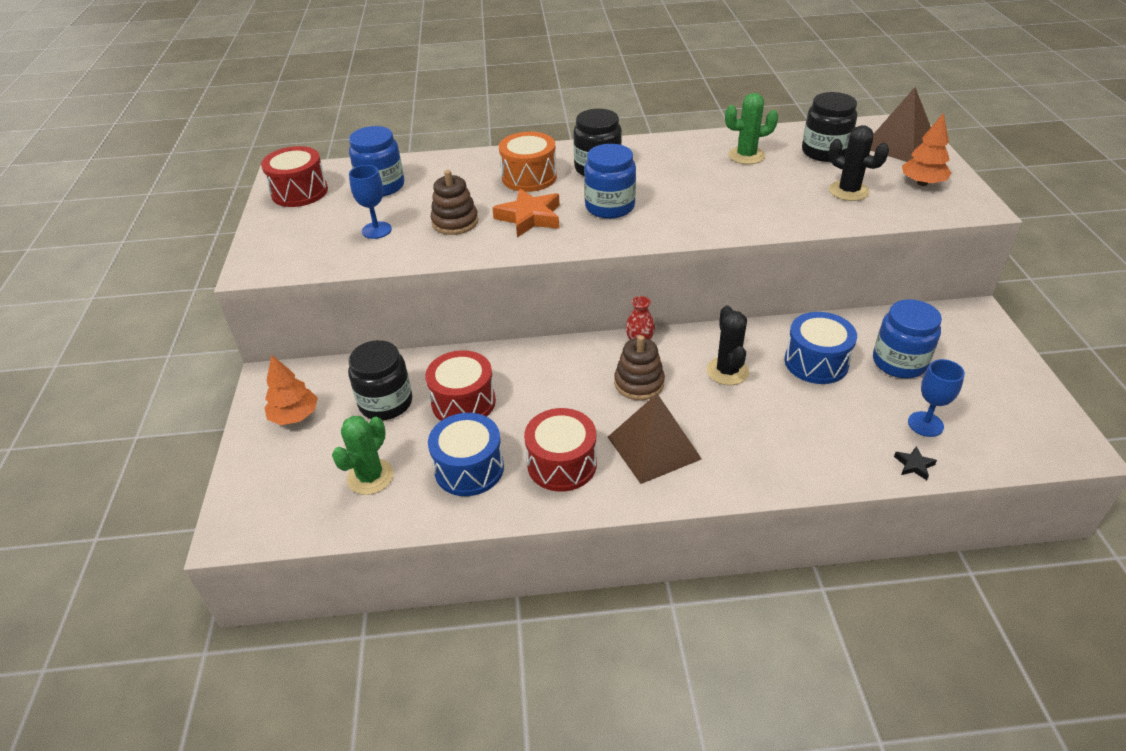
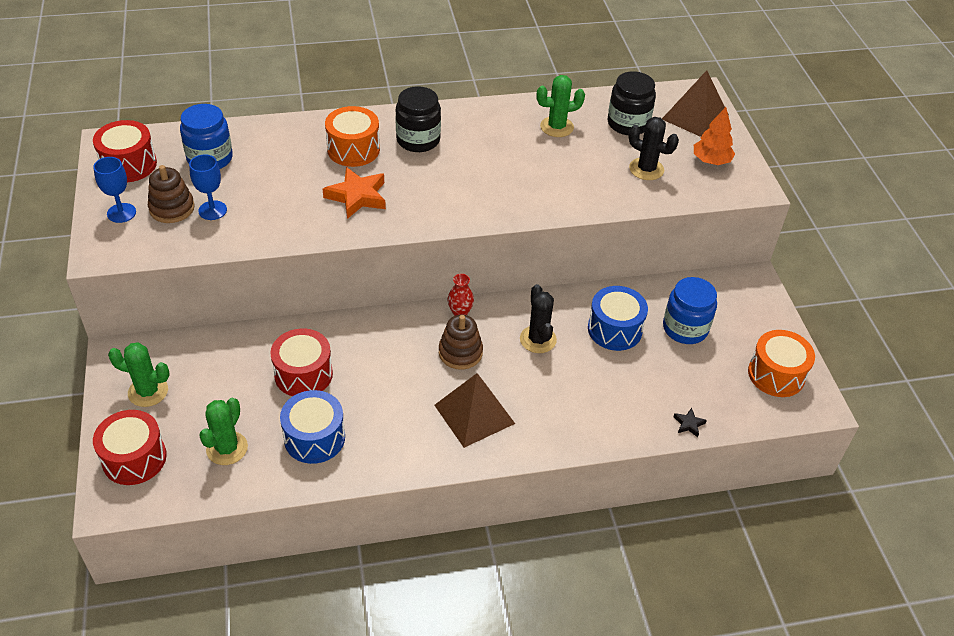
camera: 10 degrees left, 5 degrees up
orange tree [264,355,318,425] -> green cactus [108,342,170,407]
black jar [348,340,412,420] -> none
brown stacking toy [431,170,478,235] -> brown stacking toy moved to [148,165,195,223]
red drum [524,408,597,492] -> red drum moved to [93,410,167,485]
blue jar [584,144,636,219] -> none
blue goblet [908,359,965,437] -> blue goblet moved to [93,157,136,223]
none -> orange drum [748,330,815,397]

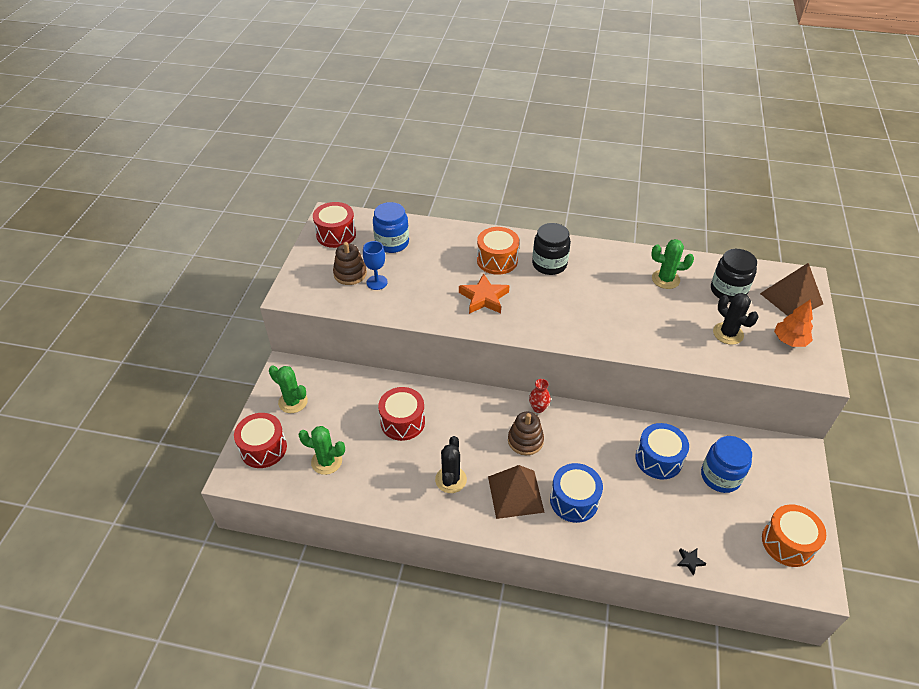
camera: 25 degrees right, 0 degrees up
blue goblet [93,157,136,223] -> none
green cactus [199,398,248,465] -> green cactus turned 60 degrees clockwise [298,426,345,475]
blue drum [280,390,345,464] -> blue drum moved to [550,463,603,523]
black cactus [520,284,557,353] -> black cactus moved to [435,436,467,493]

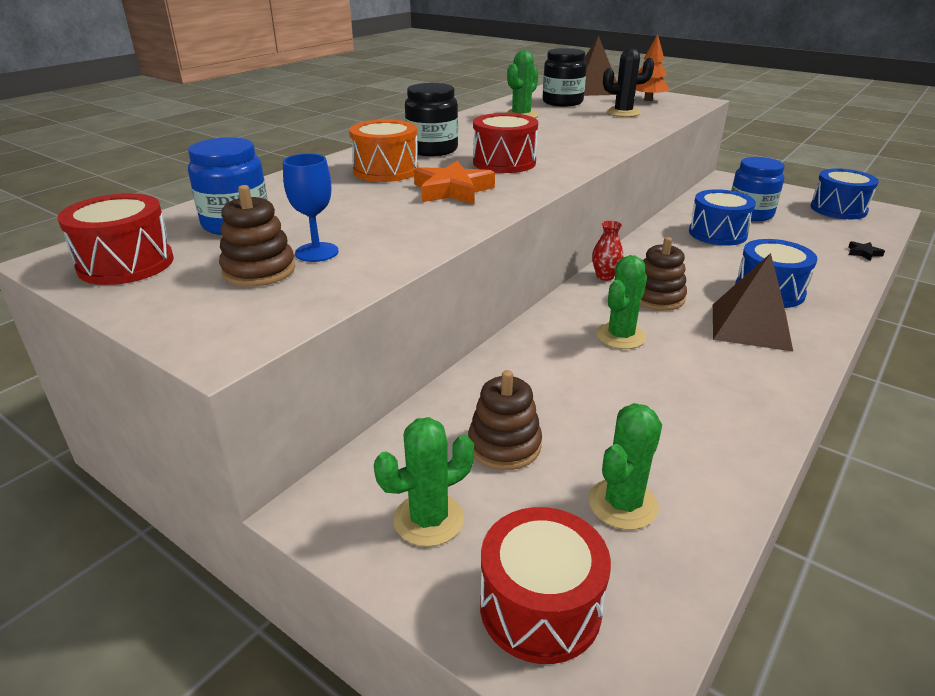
camera: 65 degrees left, 15 degrees down
red drum [378,387,425,441] -> red drum moved to [473,113,538,173]
black cactus [435,436,467,493] -> none
orange drum [762,504,826,567] -> blue drum [811,169,879,219]
none -> brown stacking toy [468,370,542,470]
none -> green cactus [596,255,647,349]

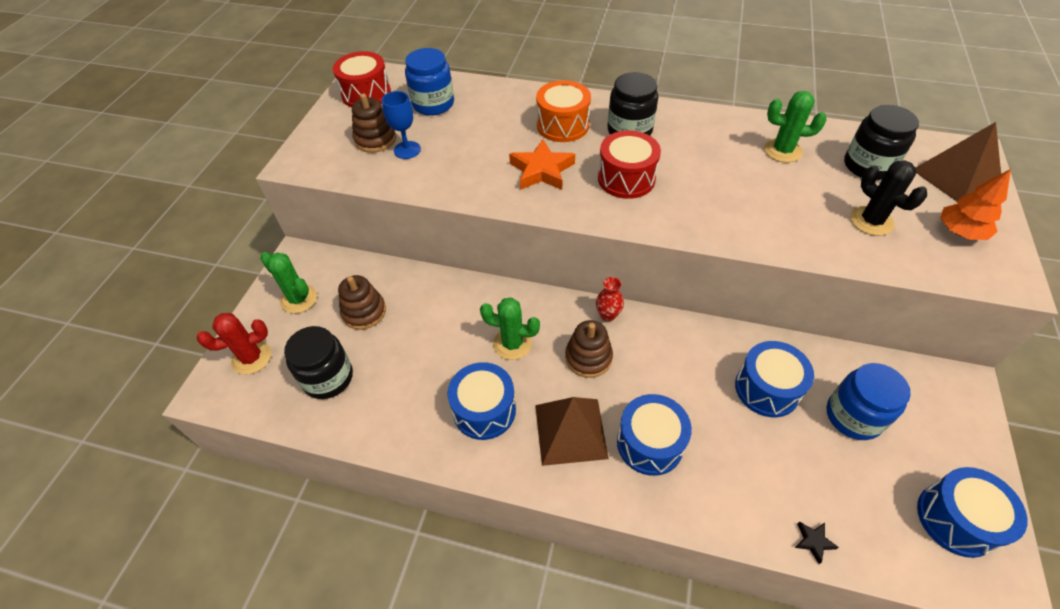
camera: 70 degrees right, 20 degrees up
red drum [480,507,611,664] -> red cactus [197,313,271,375]
green cactus [588,403,662,530] -> black jar [284,326,353,399]
none -> blue drum [447,362,516,440]

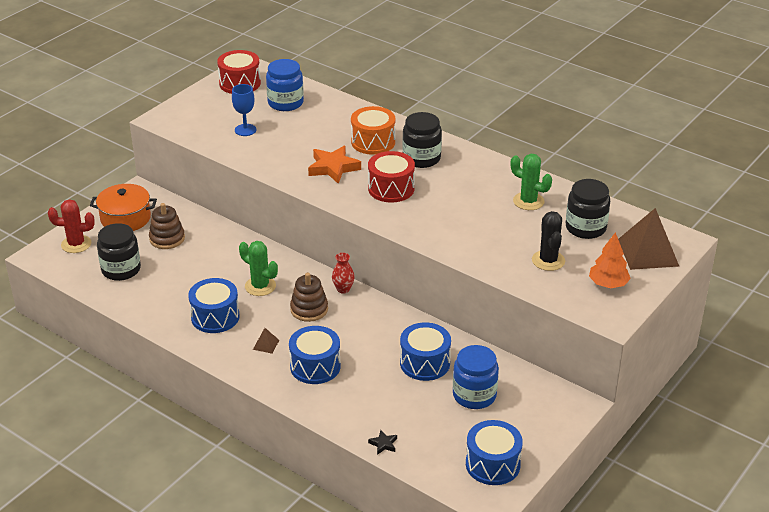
camera: 20 degrees right, 15 degrees down
green cactus [260,252,317,314] -> orange pot [90,184,157,231]
brown stacking toy [352,94,396,153] -> none
brown pyramid [535,397,609,466] -> brown pyramid [253,328,279,354], size x0.42

